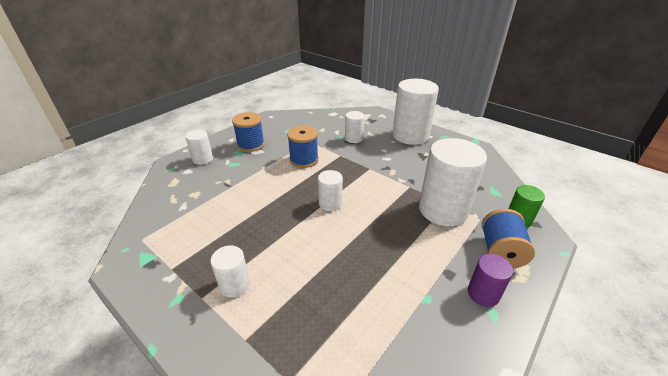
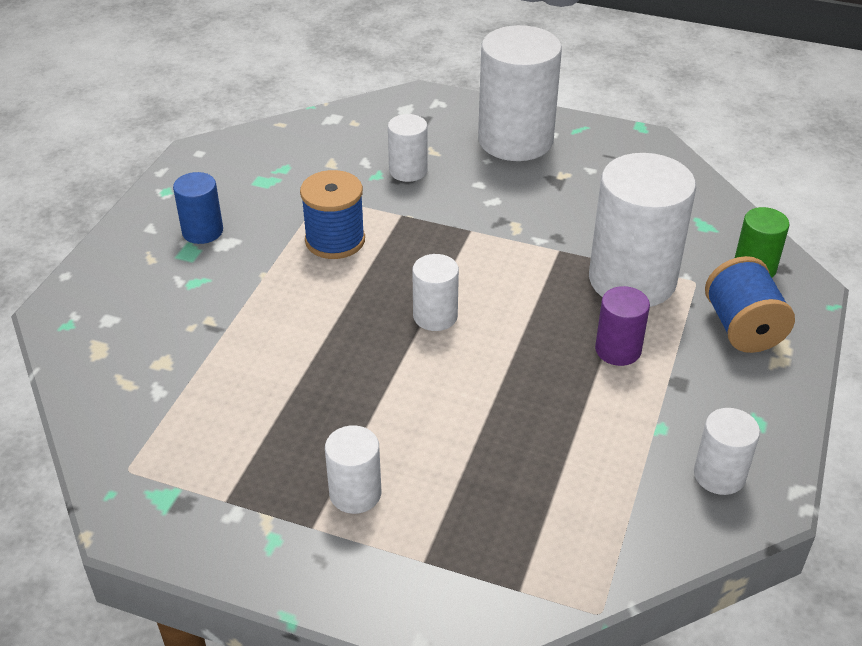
camera: 20 degrees left, 5 degrees up
white cylinder [185,130,213,165] -> white cylinder moved to [694,408,760,495]
blue spool [232,112,265,152] -> blue cylinder [173,172,223,244]
purple cylinder [468,254,513,307] -> purple cylinder moved to [595,286,650,366]

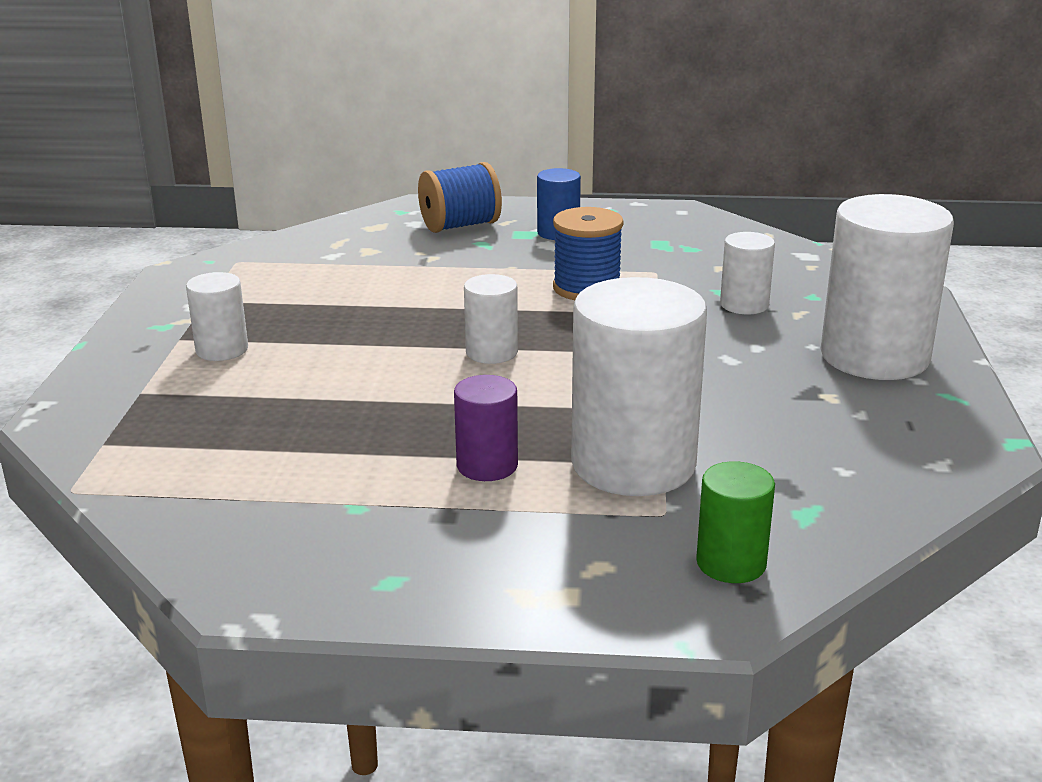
camera: 75 degrees right, 15 degrees down
white cylinder [694,408,760,495] -> none
blue spool [705,256,795,353] -> blue spool moved to [418,162,502,233]

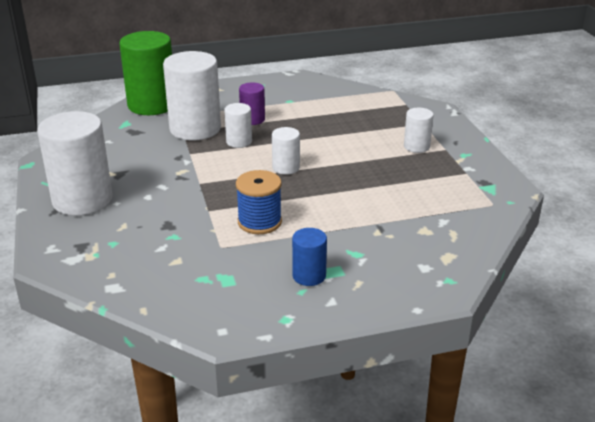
camera: 160 degrees right, 5 degrees up
blue spool [418,162,502,233] -> none
green cylinder [696,461,775,583] -> green cylinder [119,31,172,115], size x2.03
white cylinder [720,232,775,314] -> white cylinder moved to [224,103,252,148]

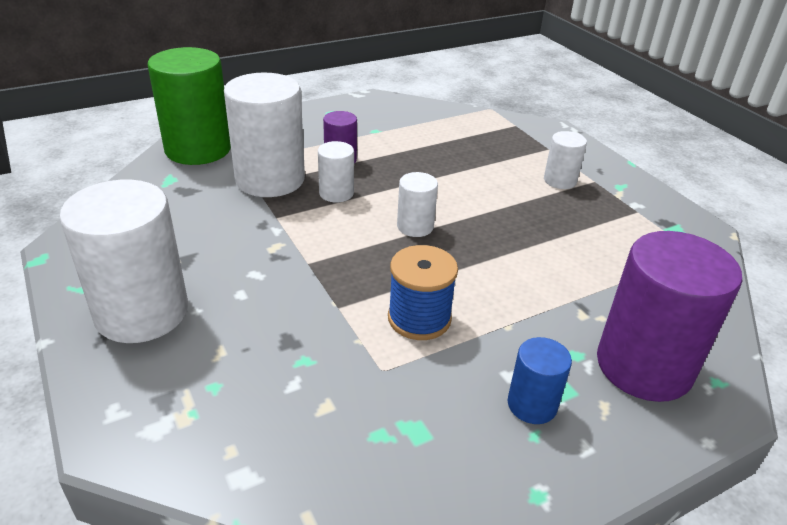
camera: 15 degrees left, 5 degrees up
none -> purple cylinder [597,231,742,402]

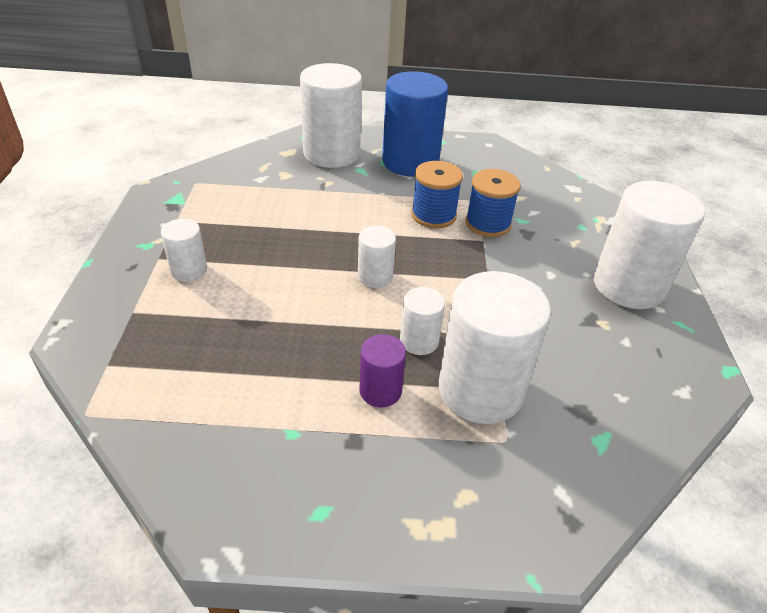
camera: 150 degrees left, 5 degrees up
green cylinder [147,47,231,165] -> none
blue cylinder [508,337,572,424] -> blue cylinder [382,71,448,177], size x2.03
purple cylinder [597,231,742,402] -> white cylinder [300,63,362,168]
none -> blue spool [465,169,521,237]

